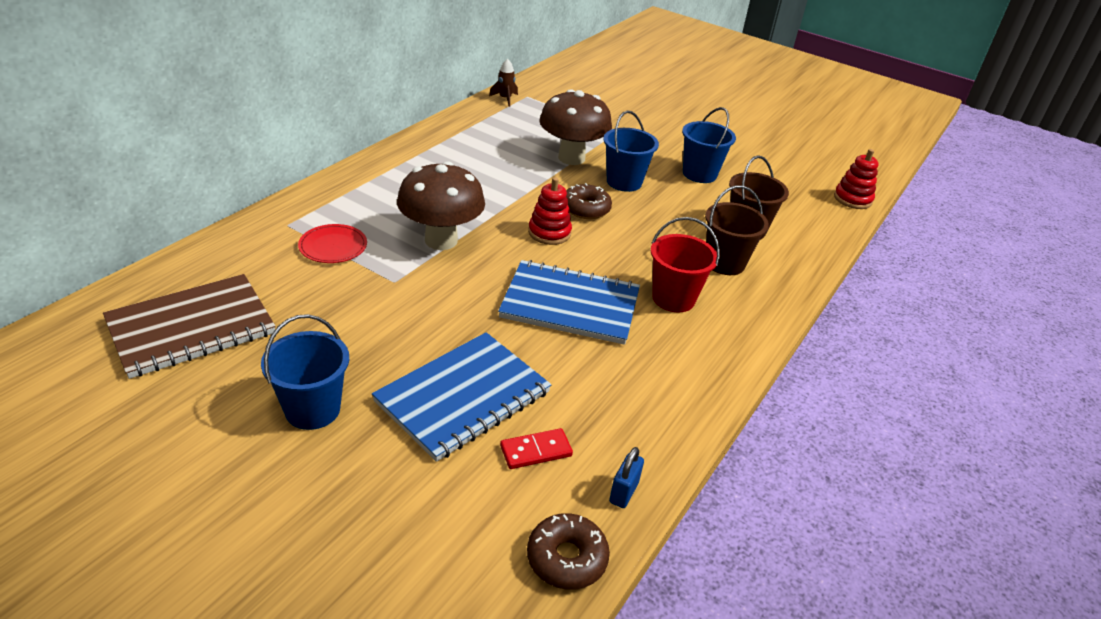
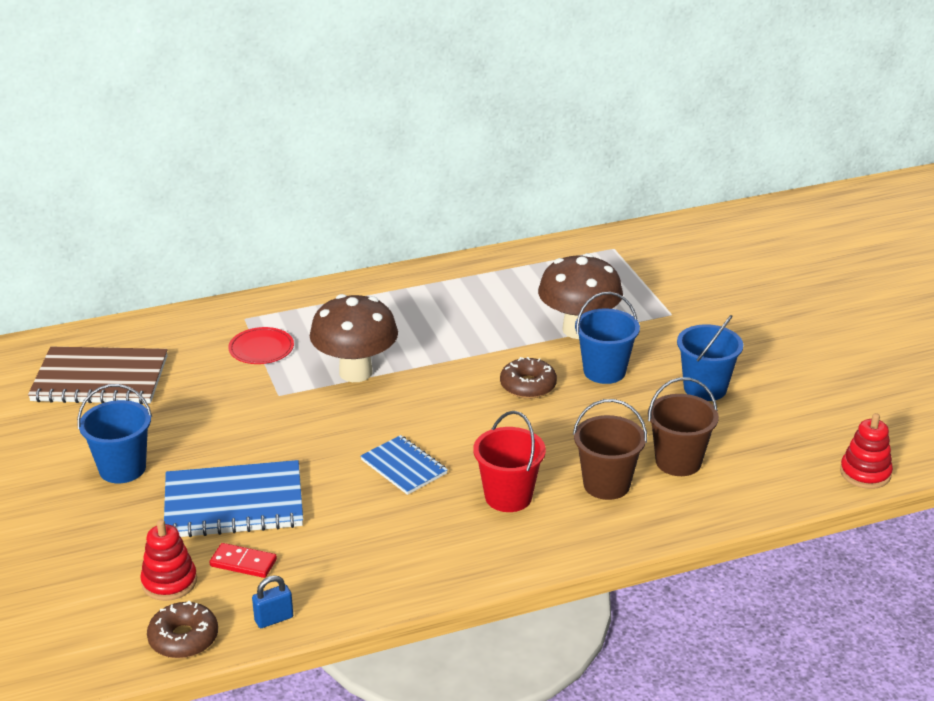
camera: 40 degrees right, 5 degrees down
brown rocket [489,59,518,107] -> none
blue notebook [498,260,640,345] -> blue notebook [361,435,448,495], size x0.57
red stacking toy [528,177,572,245] -> red stacking toy moved to [140,519,197,601]

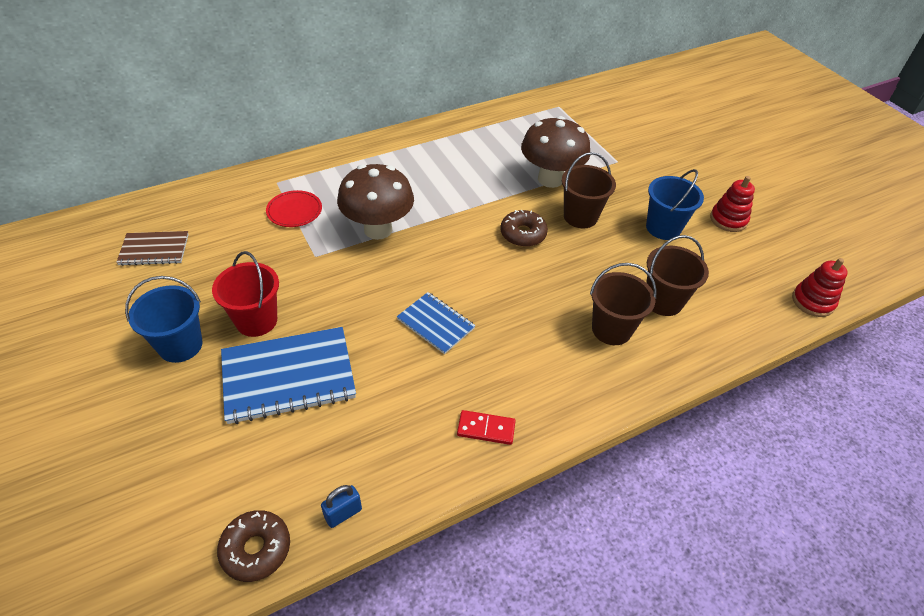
camera: 10 degrees left, 15 degrees up
brown notebook [28,347,168,404] -> brown notebook [116,231,189,266], size x0.57
red stacking toy [140,519,197,601] -> red stacking toy moved to [710,176,755,232]
red domino [210,543,277,578] -> red domino moved to [457,410,515,445]
red bucket [473,411,546,512] -> red bucket moved to [212,251,279,337]
blue bucket [575,292,640,384] -> brown bucket [562,152,616,228]

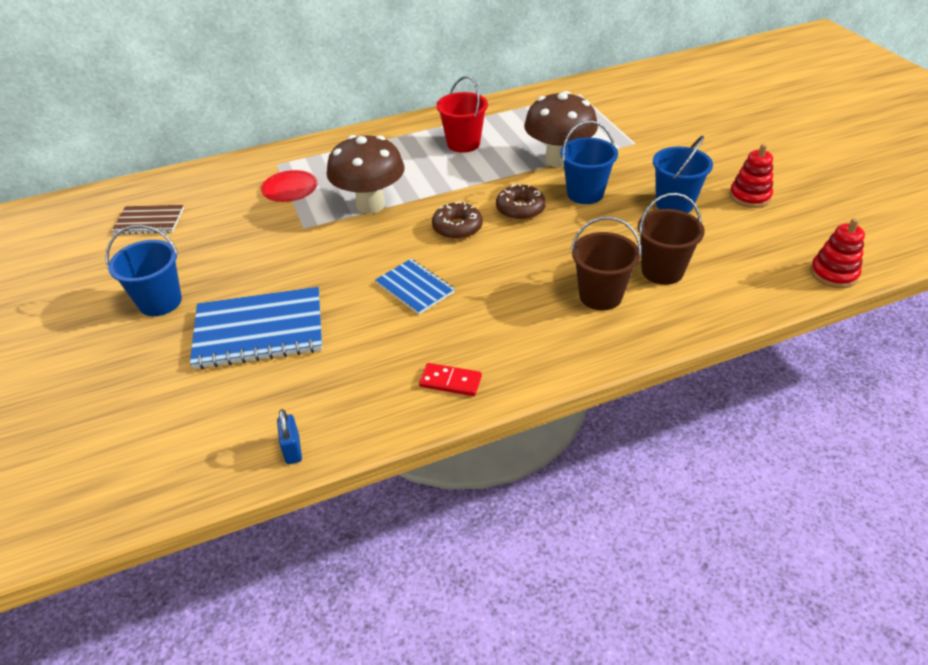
camera: 10 degrees right, 5 degrees down
red bucket [212,251,279,337] -> red bucket moved to [436,76,488,153]
brown donut [217,510,290,582] -> brown donut moved to [432,201,483,240]
blue padlock [321,485,362,528] -> blue padlock turned 75 degrees counterclockwise [277,409,302,464]
brown bucket [562,152,616,228] -> blue bucket [560,121,618,204]

